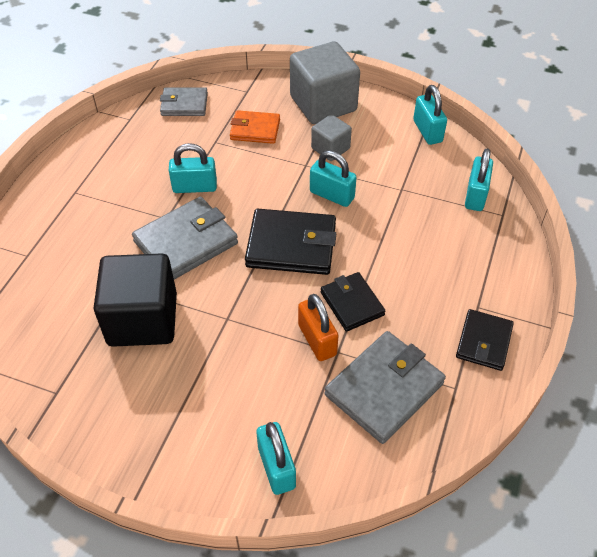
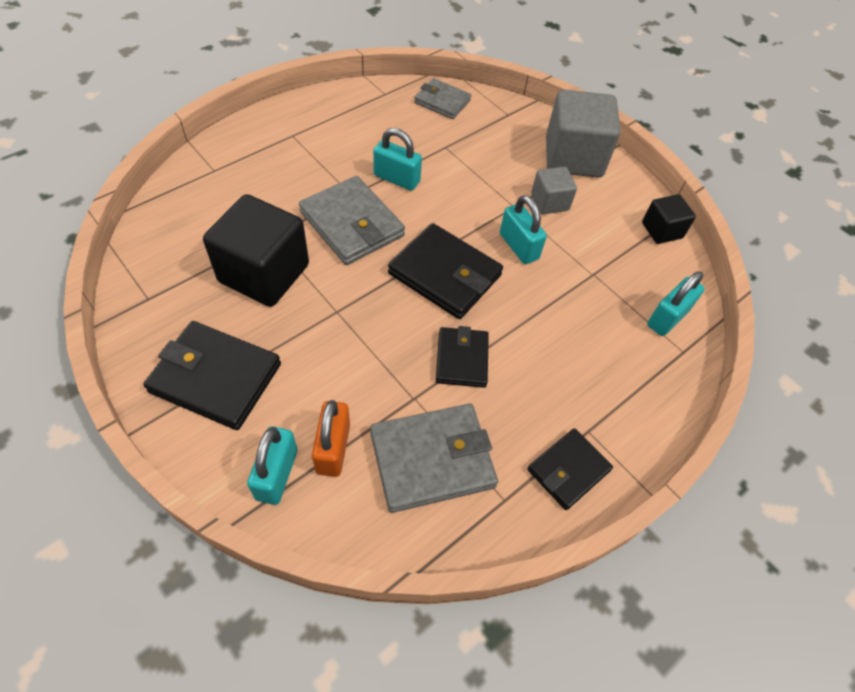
camera: 25 degrees right, 5 degrees up
grey wallet [132,197,238,280] -> grey wallet turned 60 degrees clockwise [299,176,405,265]
orange wallet [230,110,280,144] -> none
orange padlock [298,294,338,361] -> orange padlock moved to [312,400,350,477]
turquoise padlock [413,85,447,145] -> black cube [642,194,696,244]
none -> black wallet [144,321,281,430]

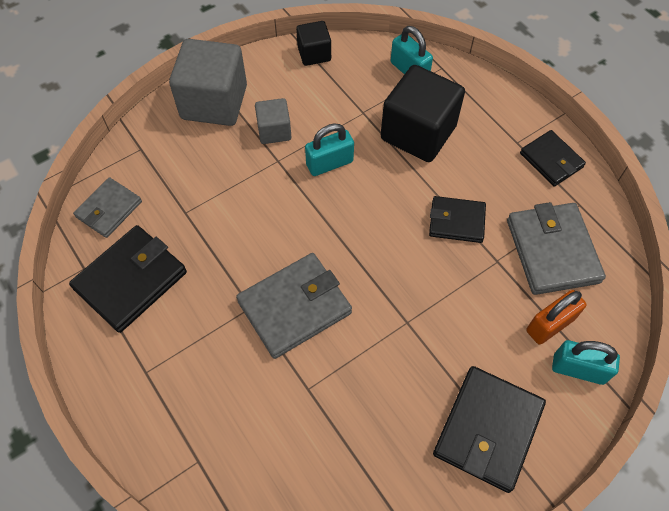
camera: 80 degrees left, 5 degrees up
black cube [203,194,309,307] -> black cube moved to [381,65,465,162]
orange padlock [312,400,350,477] -> orange padlock turned 45 degrees counterclockwise [526,290,587,344]
turquoise padlock [373,128,422,191] -> none
black wallet [388,223,503,319] -> black wallet moved to [69,225,187,333]

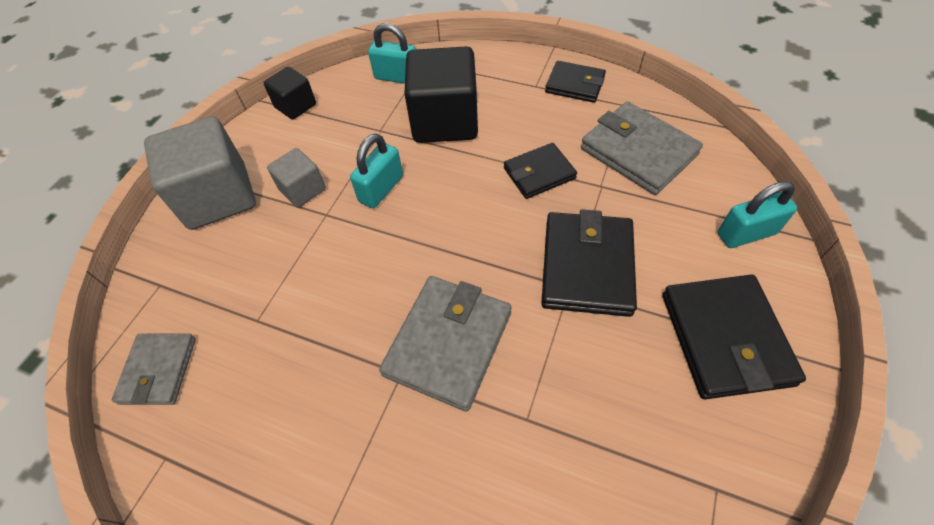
camera: 30 degrees left, 5 degrees down
black wallet [69,225,187,333] -> black wallet moved to [541,209,637,317]
orange padlock [526,290,587,344] -> none

